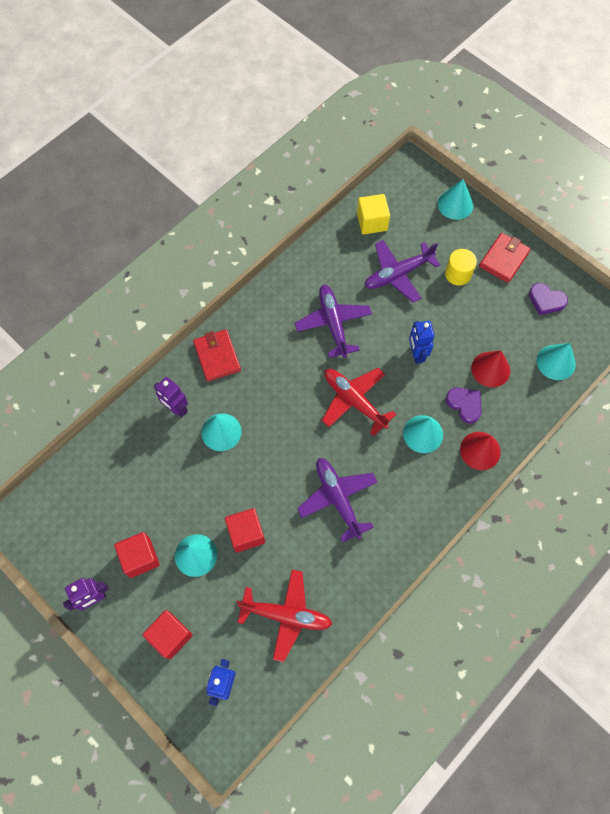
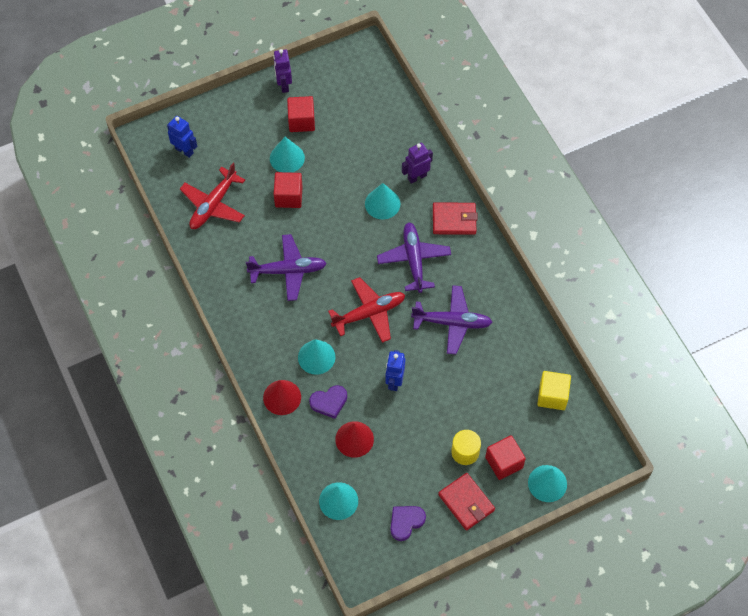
camera: 110 degrees right, 5 degrees down
red cube [142,610,193,659] -> red cube moved to [485,435,526,480]
purple plane [365,240,440,303] -> purple plane moved to [377,222,451,293]
blue robot [409,321,434,364] -> blue robot turned 90 degrees counterclockwise [385,350,405,391]

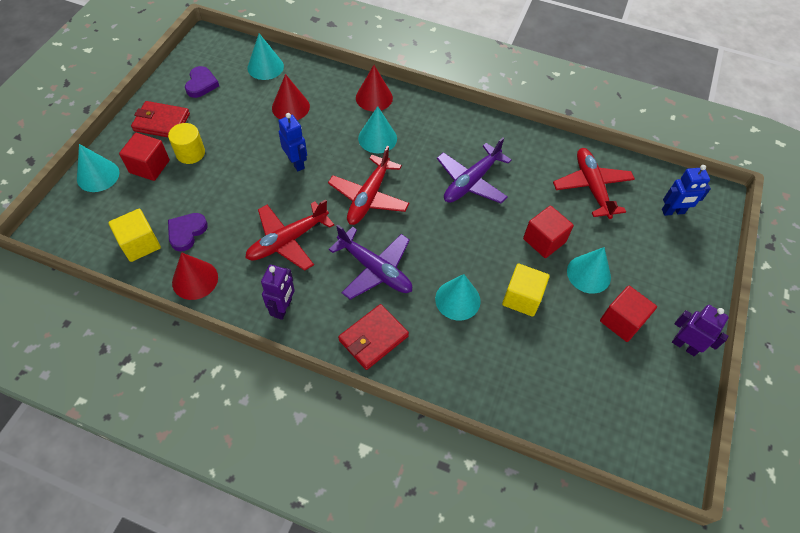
camera: 135 degrees right, 5 degrees down
purple heart [309,385,347,419] -> purple heart moved to [168,213,208,251]
purple robot [402,143,433,184] -> purple robot moved to [261,265,295,320]
purple plane [411,285,492,354] -> red plane [245,199,334,271]
none -> red cone [172,252,218,300]
none -> yellow cube [502,263,550,317]

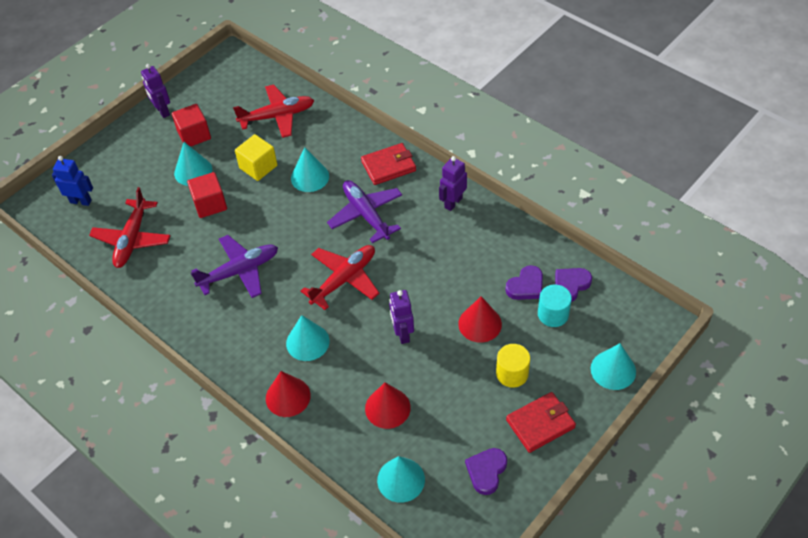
camera: 155 degrees left, 5 degrees down
yellow cube [108,209,161,262] -> purple heart [555,268,592,302]
red cube [119,133,170,181] -> none
red wallet [131,101,190,137] -> red wallet turned 60 degrees counterclockwise [506,392,576,453]
red cone [172,252,218,300] -> red cone moved to [458,296,502,343]
red plane [245,199,334,271] -> red plane moved to [233,84,314,138]
blue robot [278,113,307,171] -> purple robot [389,290,414,344]
none -> turquoise cylinder [538,285,572,327]

